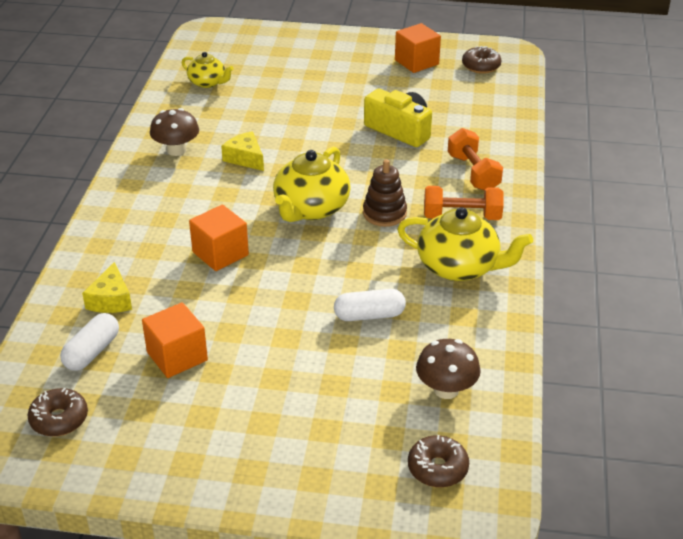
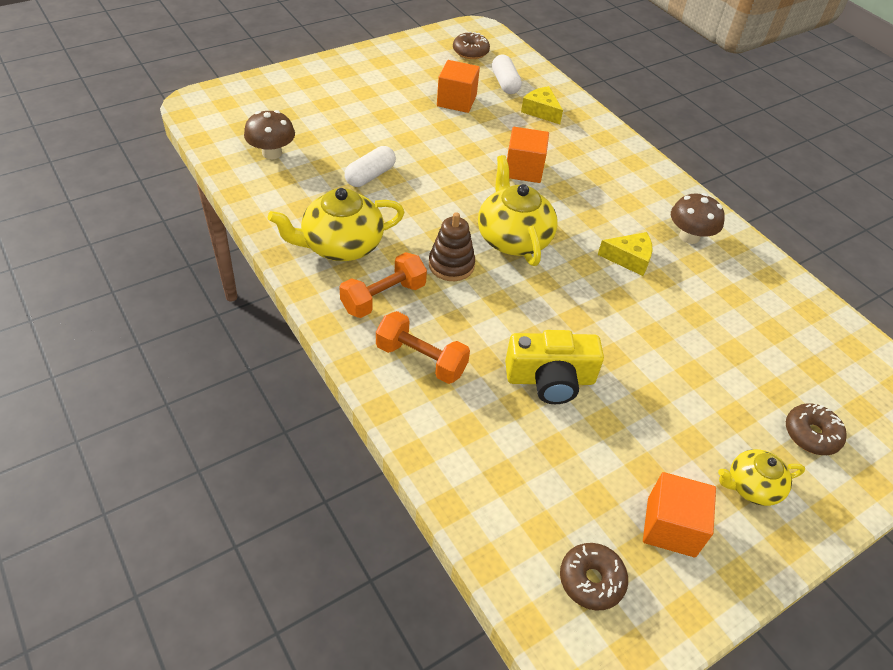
camera: 135 degrees right, 10 degrees up
yellow teapot [182,52,234,88] -> yellow teapot moved to [718,449,805,506]
brown donut [408,435,469,488] -> brown donut moved to [786,403,847,455]

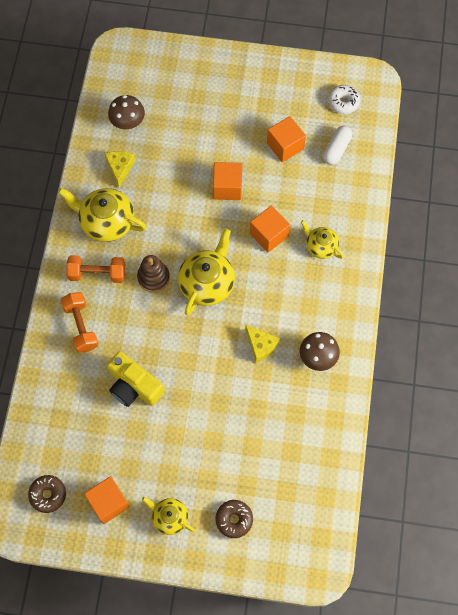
camera: 45 degrees right, 20 degrees up
white capsule [345,146,396,187] -> none
brown donut [453,32,490,59] -> white donut [328,85,360,114]
yellow cheese [521,86,563,124] -> yellow cheese moved to [105,151,136,188]
none -> orange cube [213,162,242,200]
none -> yellow teapot [301,220,344,259]

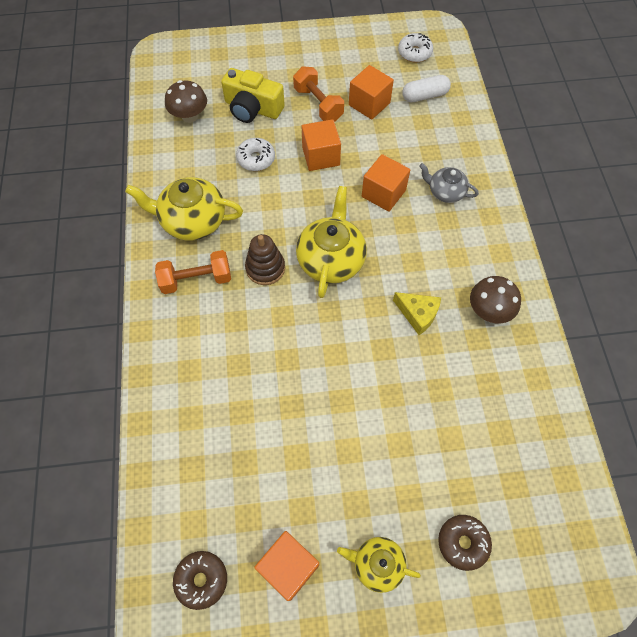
camera: 15 degrees left, 5 degrees down
orange dumbbell [61,292,99,353] -> orange dumbbell moved to [293,66,344,122]
yellow cheese [105,151,136,188] -> none
yellow camera [107,351,164,407] -> yellow camera moved to [221,68,285,123]
yellow teapot [301,220,344,259] -> grey teapot [419,163,479,203]
white capsule [323,126,352,165] -> white capsule turned 60 degrees clockwise [402,75,451,103]
none -> white donut [236,138,275,171]

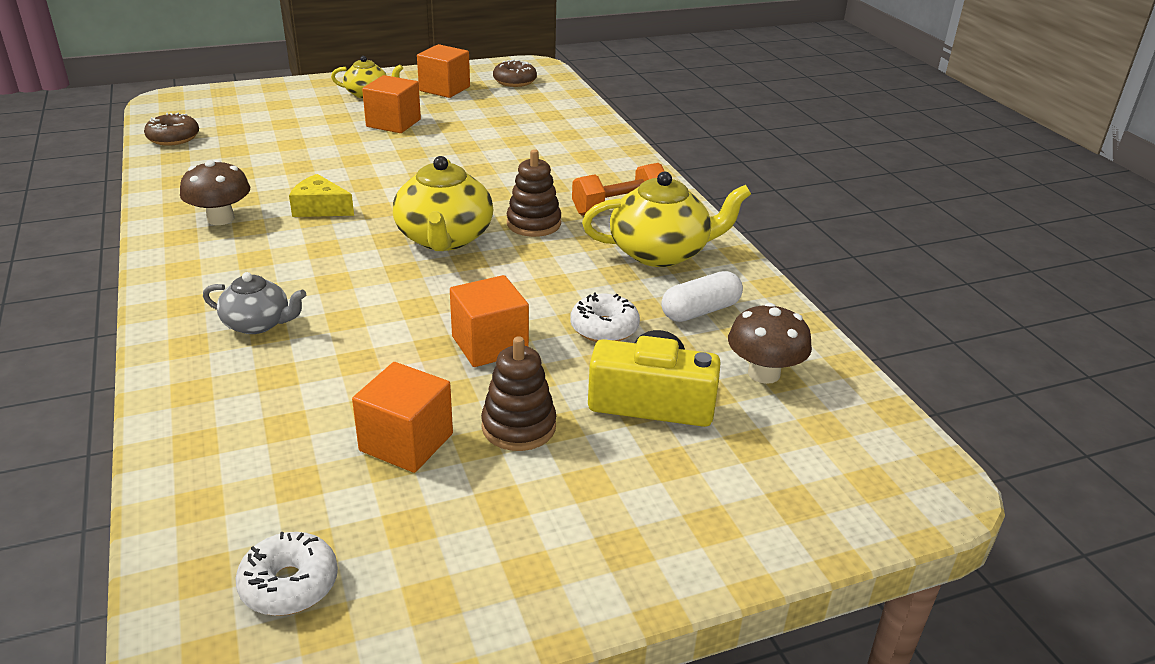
camera: 165 degrees right, 30 degrees down
orange dumbbell [293,66,344,122] -> brown stacking toy [481,336,556,451]
orange cube [362,154,410,212] -> orange cube moved to [362,75,421,133]
white capsule [402,75,451,103] -> white capsule moved to [661,271,743,322]
brown donut [438,515,492,571] -> brown donut moved to [144,113,199,146]

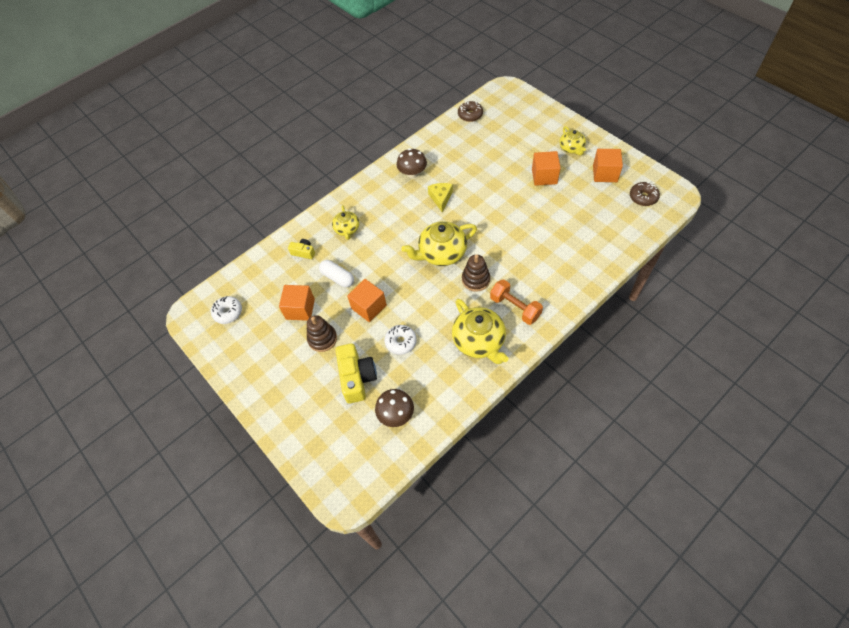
camera: 75 degrees right, 25 degrees up
grey teapot [203,272,306,334] -> yellow teapot [332,205,359,240]
white capsule [661,271,743,322] -> white capsule moved to [319,260,354,288]
none -> yellow camera [288,239,315,259]

